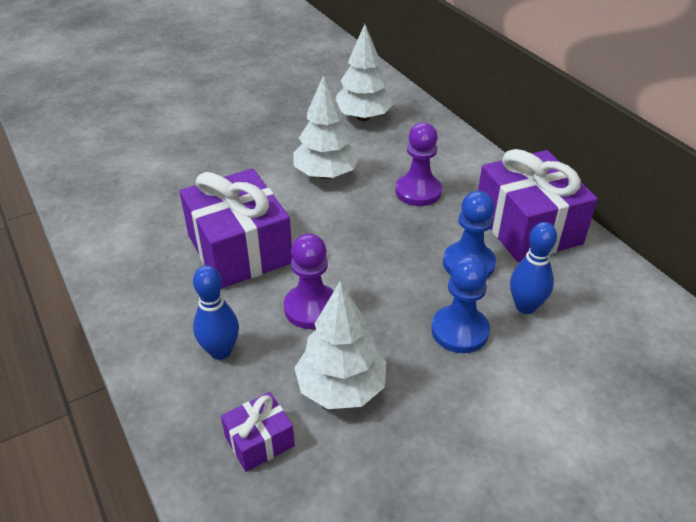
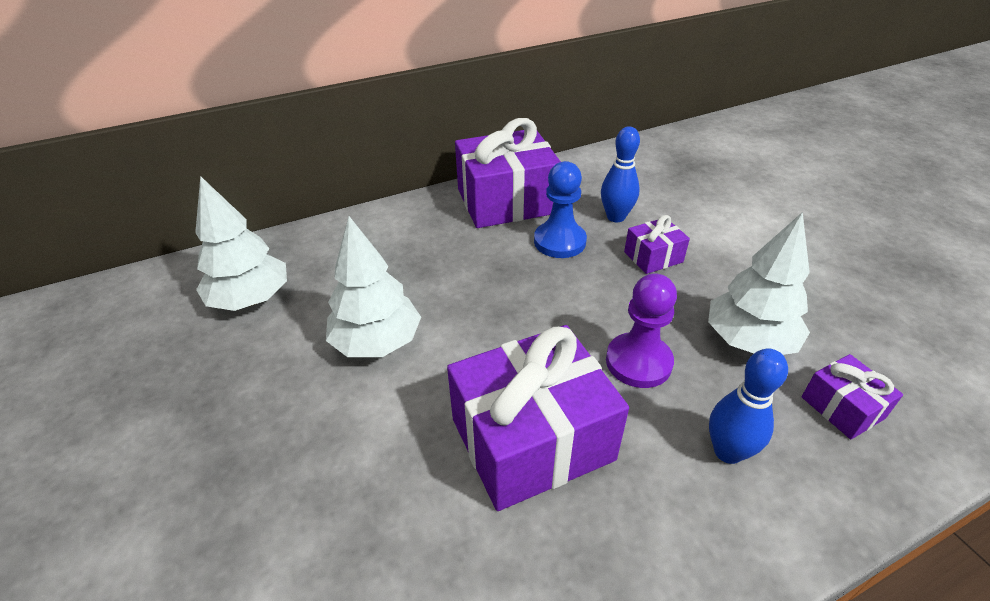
camera: 85 degrees left, 0 degrees up
purple pawn [395,123,442,206] -> none
blue pawn [431,256,490,353] -> purple gift [624,215,690,274]

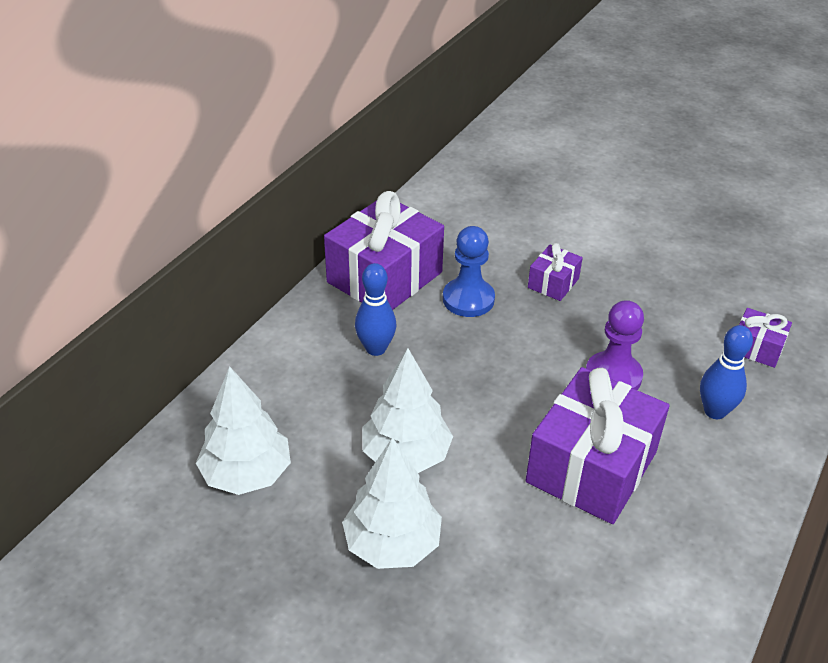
camera: 35 degrees left, 0 degrees up
blue bowling pin [601,127,640,222] -> blue bowling pin moved to [355,263,396,356]
white tree [708,212,810,355] -> white tree moved to [342,437,442,569]

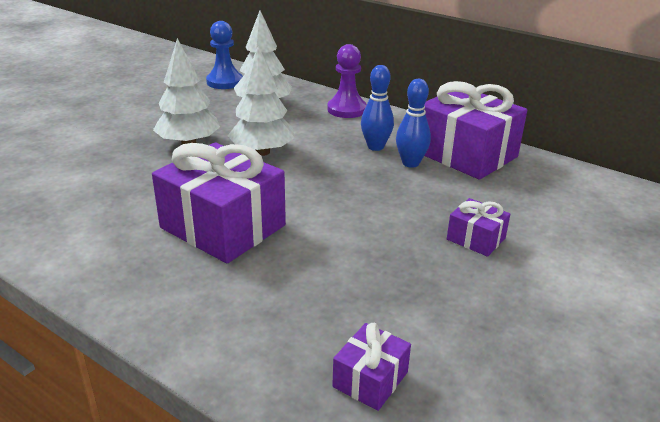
camera: 95 degrees right, 10 degrees down
blue pawn [443,226,495,317] -> blue pawn moved to [206,21,243,89]
purple pawn [586,300,644,390] -> purple pawn moved to [327,44,367,118]
blue bowling pin [700,325,753,419] -> blue bowling pin moved to [396,79,431,168]

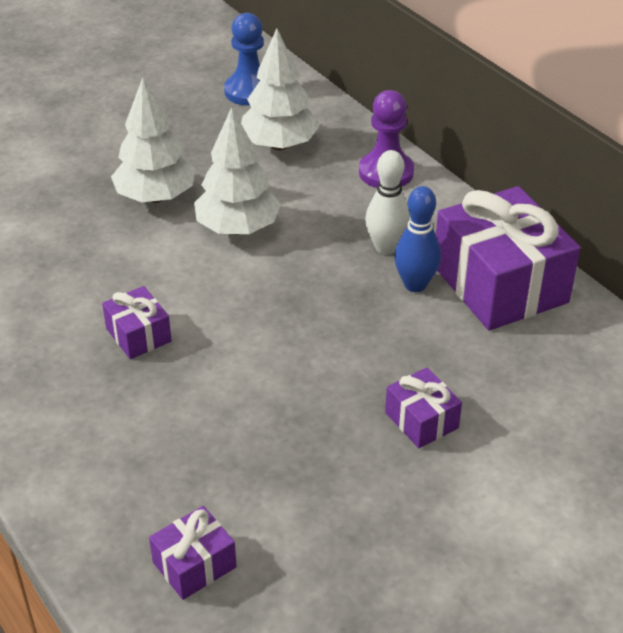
camera: 20 degrees right, 10 degrees up
purple gift [152,142,286,263] -> purple gift [102,286,172,359], size x0.47
blue bowling pin [361,65,394,151] -> white bowling pin [365,150,410,254]

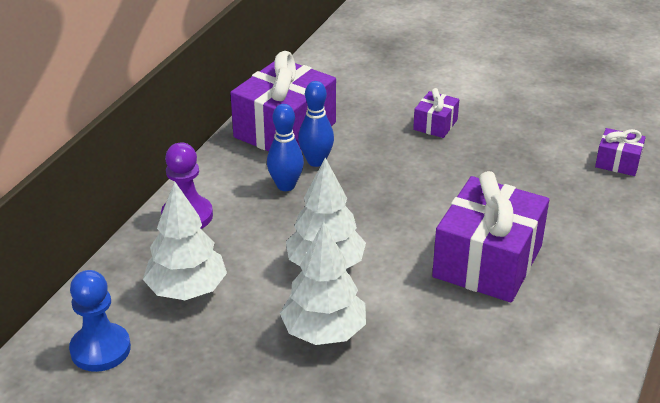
camera: 120 degrees left, 5 degrees down
purple gift [102,286,172,359] -> purple gift [432,171,549,302], size x2.12
white bowling pin [365,150,410,254] -> blue bowling pin [267,104,304,191]

